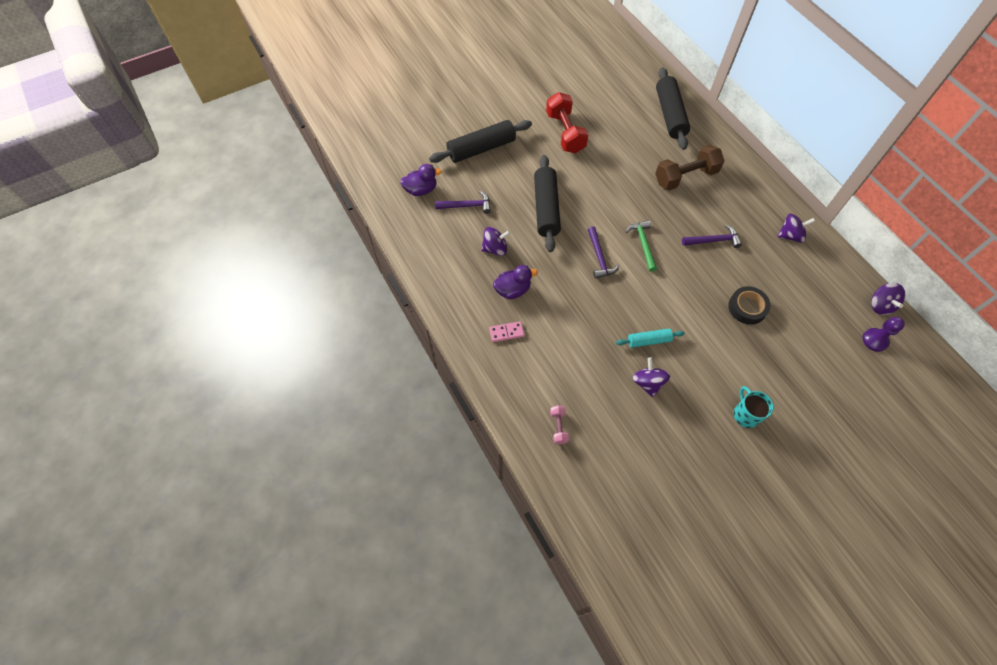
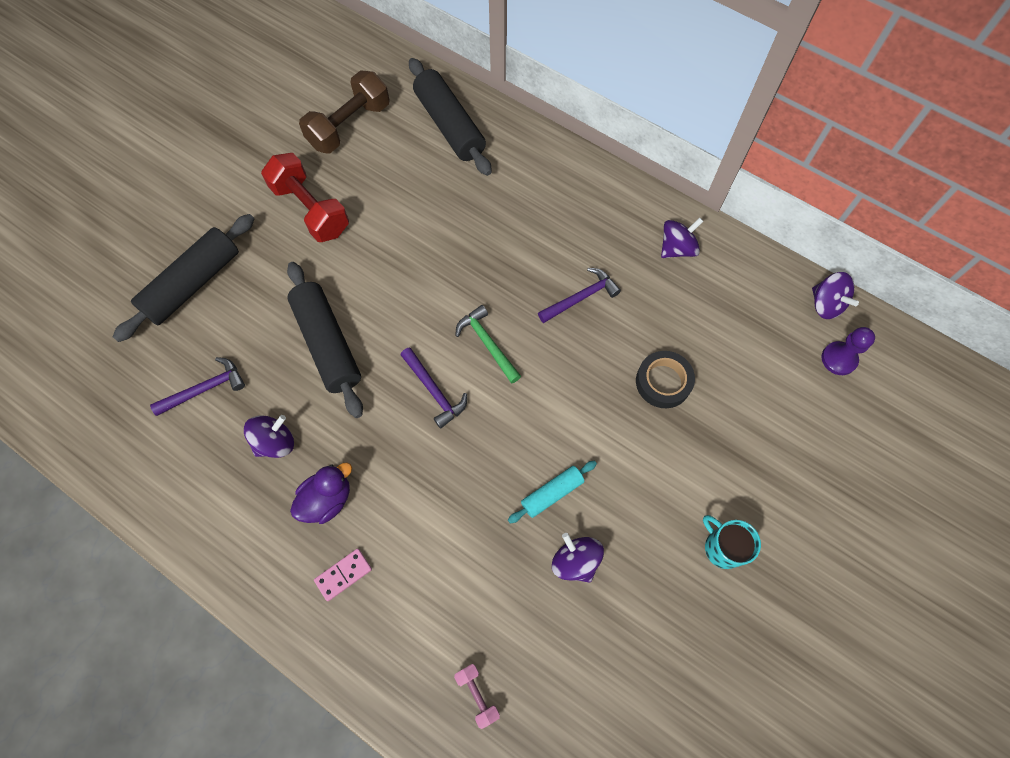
camera: 25 degrees left, 5 degrees up
purple duck [400,164,442,196] -> none
brown dumbbell [655,145,724,190] -> brown dumbbell moved to [299,70,390,153]

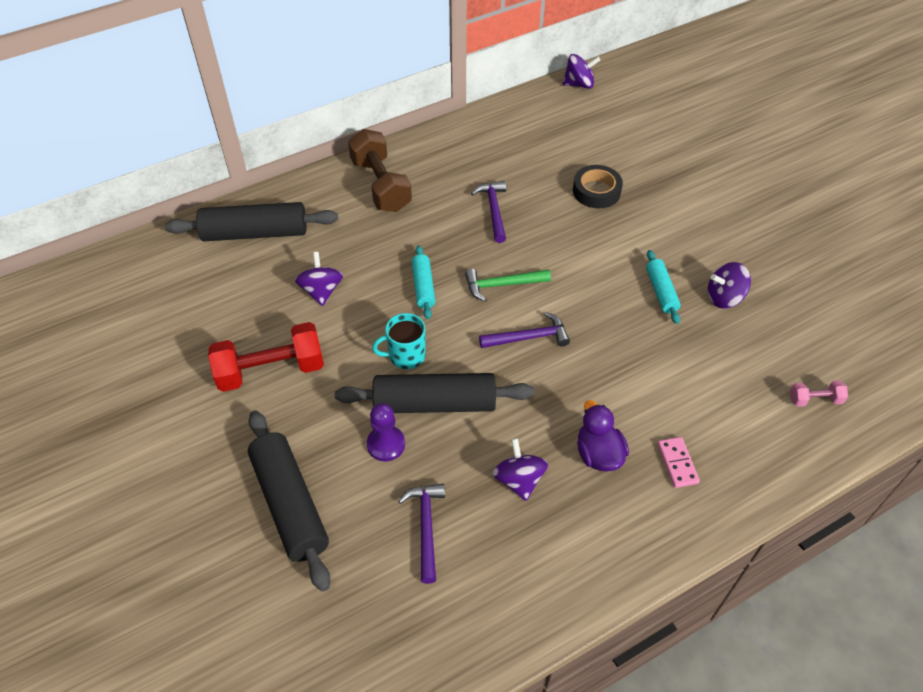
camera: 65 degrees left, 15 degrees down
brown dumbbell [299,70,390,153] -> brown dumbbell moved to [348,129,412,212]
purple spinning top [661,217,704,258] -> purple spinning top moved to [295,252,343,306]
turquoise mug [703,515,761,569] -> turquoise mug moved to [372,313,426,369]
purple pawn [822,327,875,375] -> purple pawn moved to [367,403,405,461]
none -> turquoise rolling pin [412,245,436,319]

